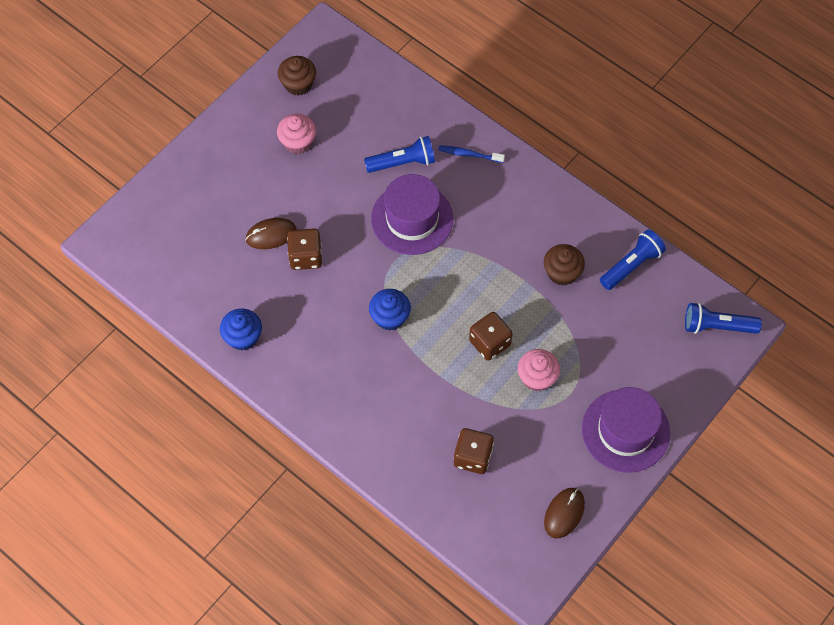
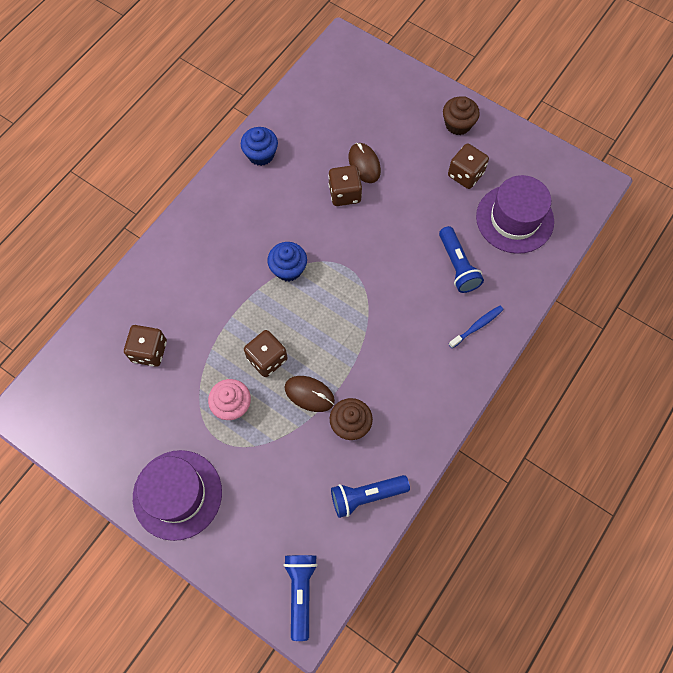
camera: 85 degrees right, 5 degrees up
pink cupcake [277,114,316,154] -> brown dice [448,143,489,189]
brown cupcake [278,56,316,96] -> brown cupcake moved to [443,96,480,135]
purple hat [371,174,453,255] -> purple hat moved to [476,175,554,254]
blue toothbrush [438,145,505,163] -> blue toothbrush turned 45 degrees clockwise [449,306,503,348]
brown mouse [544,488,585,539] -> brown mouse moved to [285,376,335,412]
blue flashlight [600,229,666,290] -> blue flashlight turned 120 degrees clockwise [331,475,410,518]

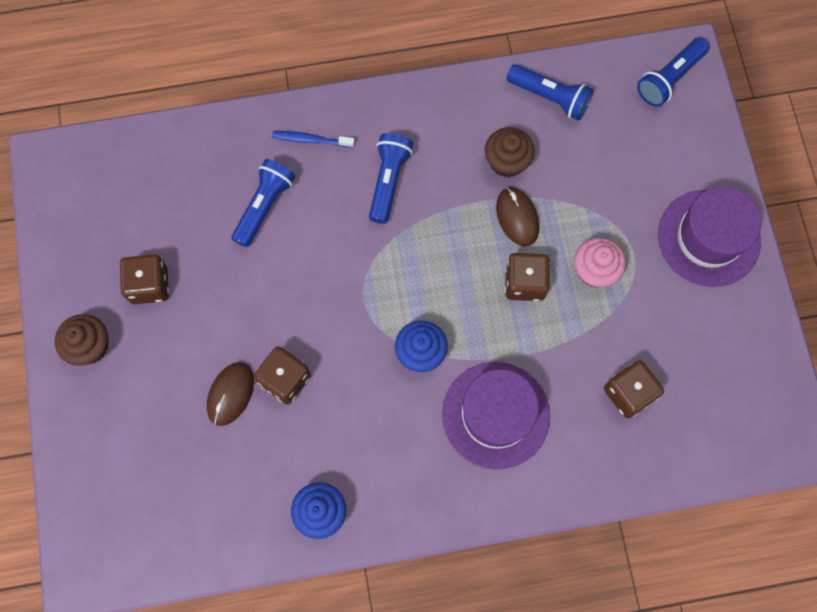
camera: 135 degrees left, 5 degrees up
purple hat [476,175,554,254] -> purple hat moved to [442,362,550,469]
none -> blue flashlight [369,133,413,224]

